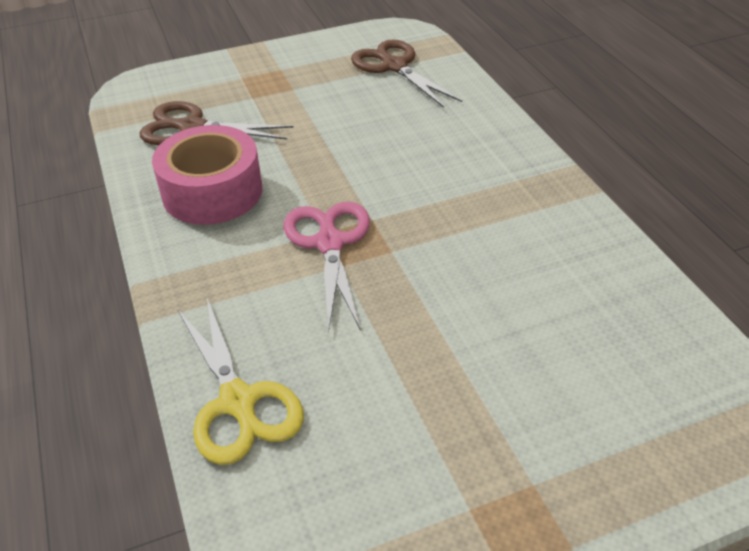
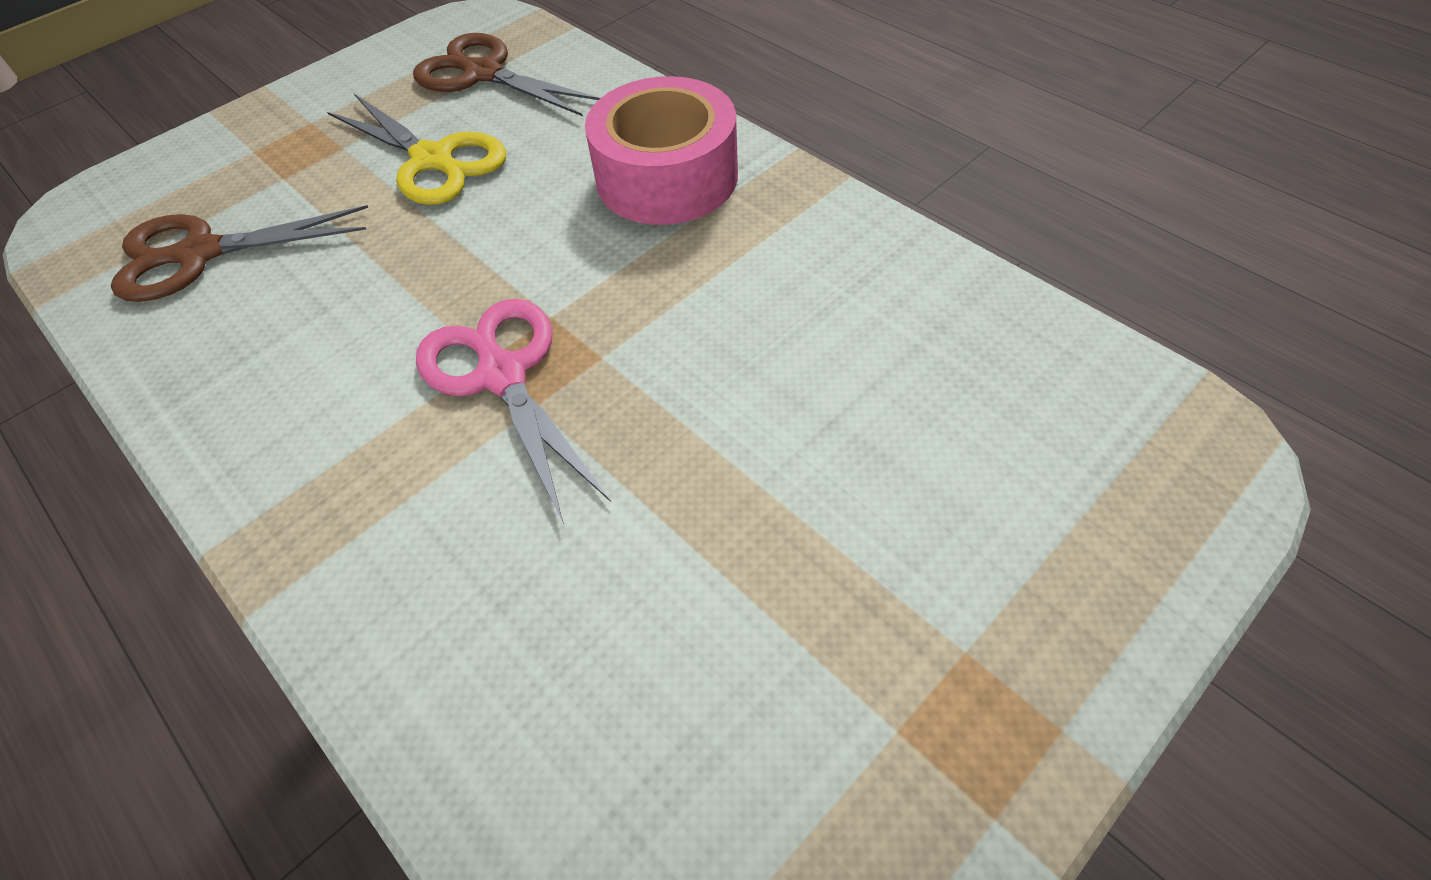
camera: 20 degrees left, 10 degrees up
pink tape [152,125,263,225] -> pink tape moved to [585,76,738,225]
yellow scissors [177,298,304,465] -> yellow scissors moved to [327,94,506,205]

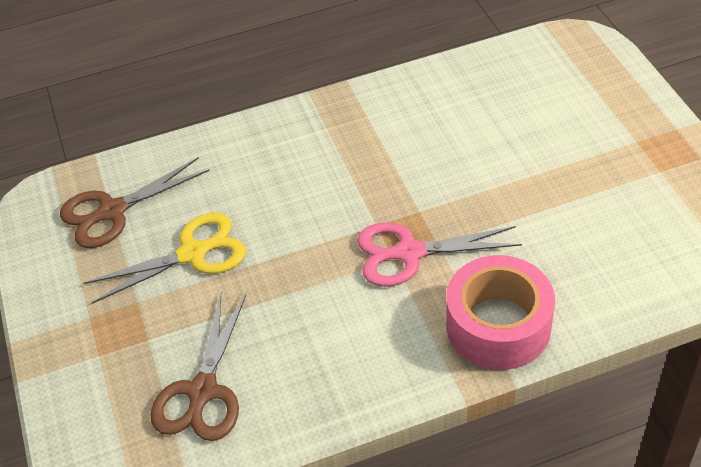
camera: 65 degrees left, 5 degrees down
pink tape [585,76,738,225] -> pink tape moved to [446,255,555,370]

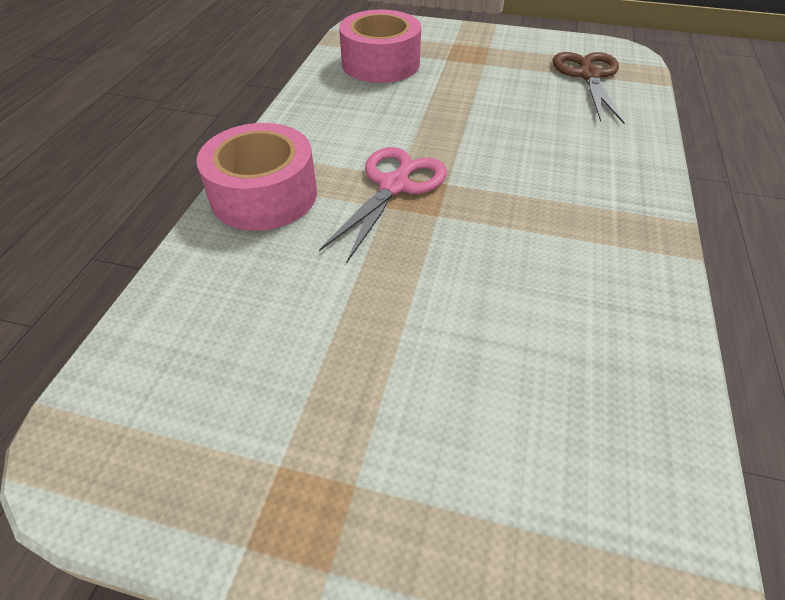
camera: 120 degrees right, 0 degrees up
yellow scissors [84,213,246,304] -> none
brown scissors [150,294,247,441] -> pink tape [339,9,421,83]

